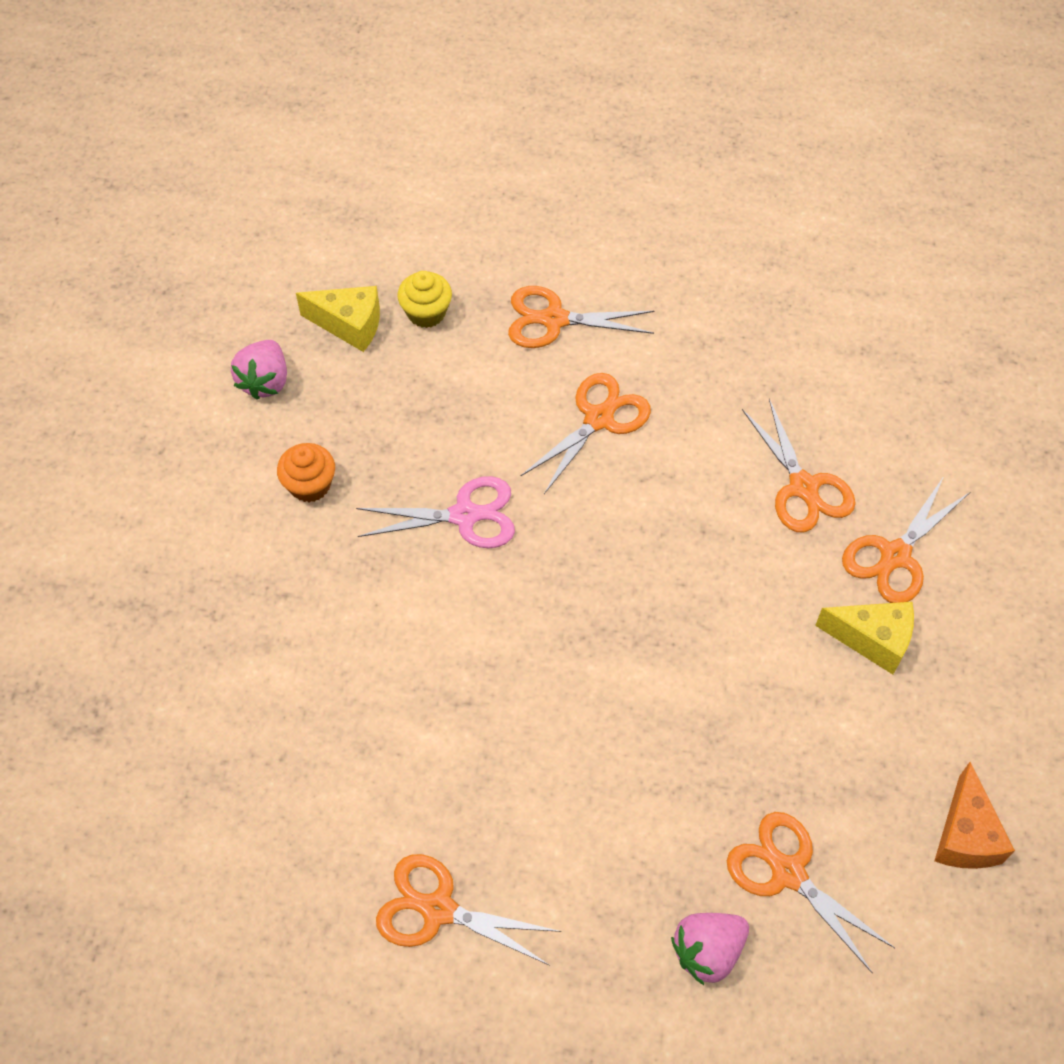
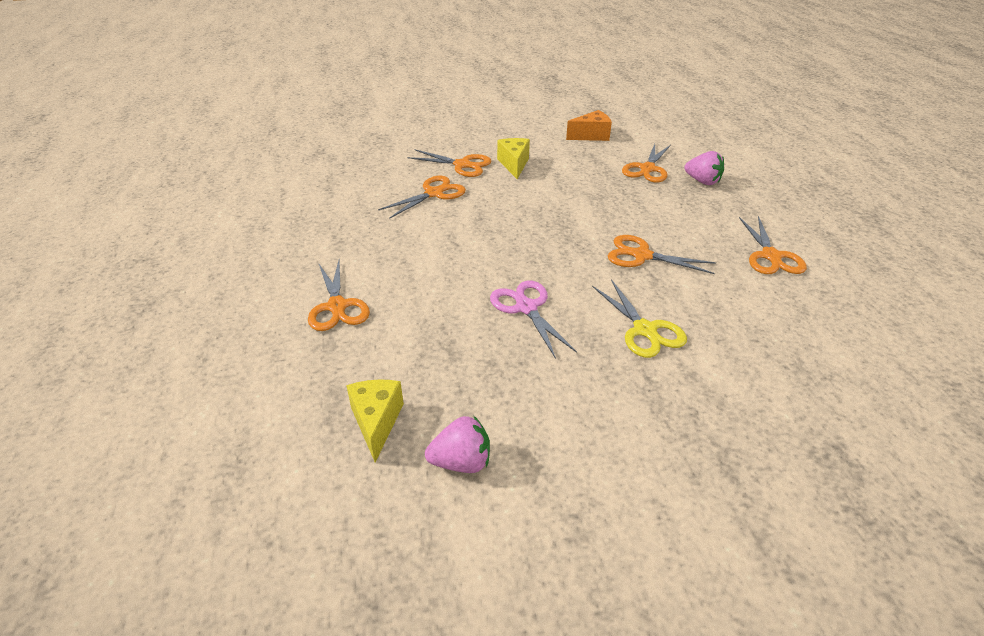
camera: 110 degrees left, 20 degrees down
orange cupcake [277,443,335,502] -> none
yellow cupcake [398,271,452,328] -> none
orange scissors [520,373,651,494] -> orange scissors moved to [608,235,716,274]
none -> yellow scissors [592,279,687,358]

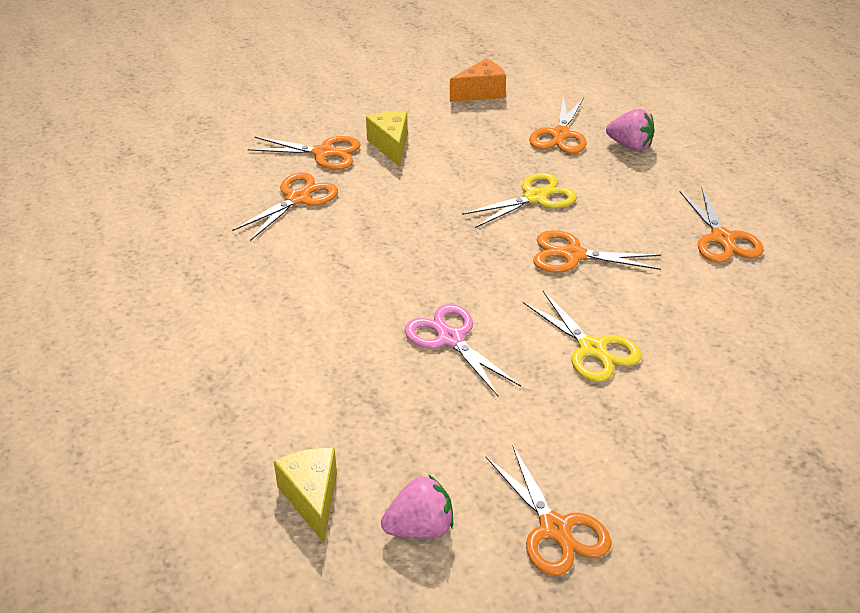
camera: 10 degrees left, 0 degrees up
orange scissors [308,260,370,331] -> orange scissors moved to [486,444,612,576]
none -> yellow scissors [462,172,577,228]

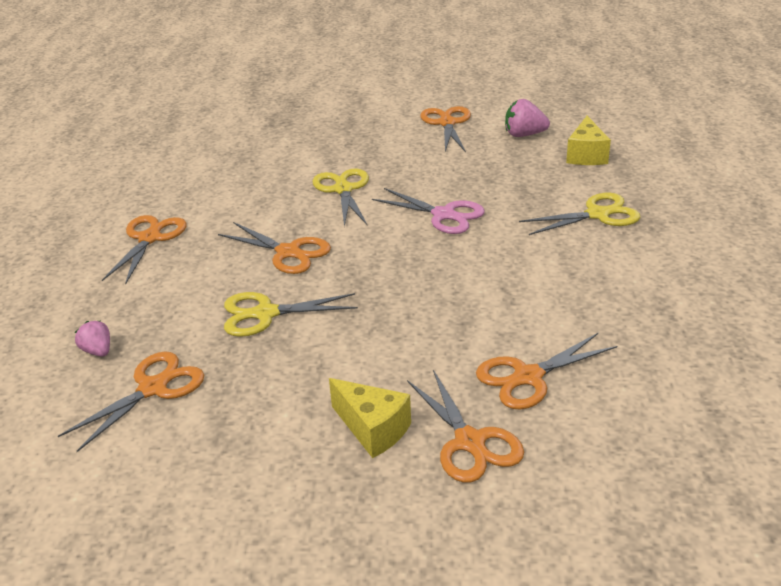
camera: 155 degrees left, 5 degrees down
orange scissors [248,136,361,170] -> orange scissors turned 150 degrees counterclockwise [407,370,524,483]
yellow cheese [366,111,408,167] -> yellow cheese turned 60 degrees counterclockwise [329,378,411,458]
pink scissors [405,304,521,397] -> pink scissors turned 45 degrees counterclockwise [372,188,485,234]
orange cheese [450,58,506,102] -> none
pink strawberry [606,109,655,151] -> pink strawberry [75,320,110,357], size x0.65
none -> yellow scissors [519,193,641,235]

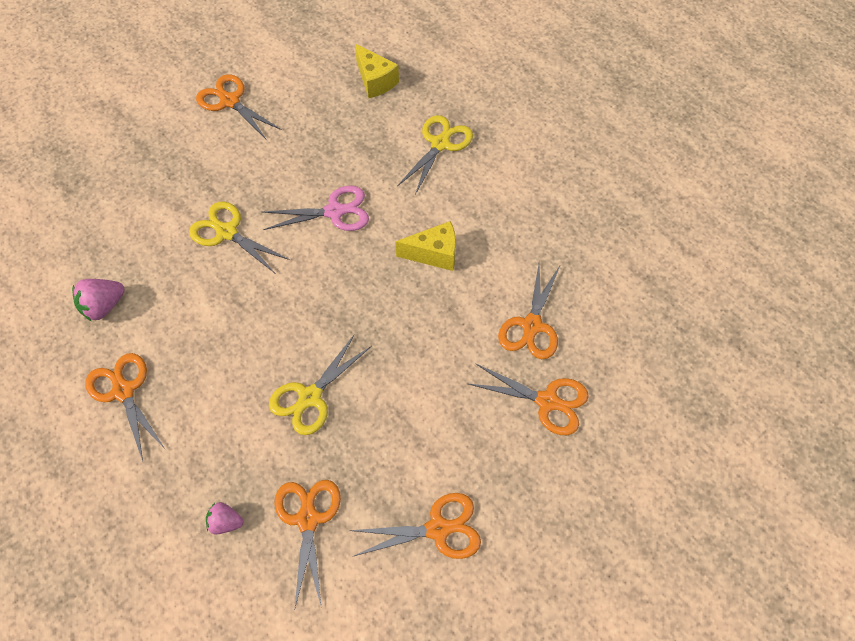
camera: 45 degrees left, 25 degrees up
orange scissors [218,222,331,274] -> orange scissors moved to [349,493,481,559]
yellow cheese [329,378,411,458] -> yellow cheese moved to [395,221,456,271]
pink strawberry [505,99,550,137] -> pink strawberry moved to [72,279,125,321]

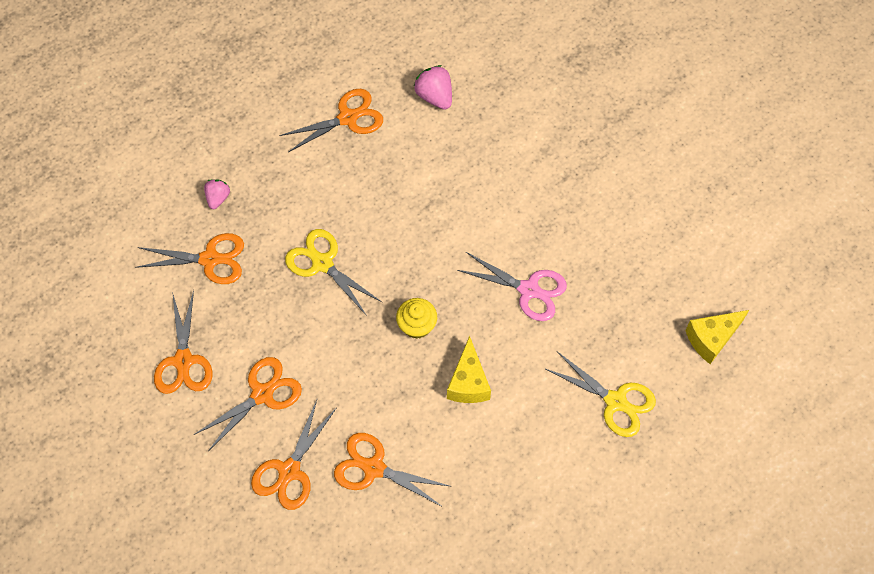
camera: 95 degrees right, 5 degrees up
yellow scissors [189,201,290,274] -> none
orange scissors [196,74,282,140] -> orange scissors moved to [194,357,302,451]
pink scissors [262,185,369,231] -> pink scissors turned 60 degrees counterclockwise [457,252,567,321]
none -> yellow cupcake [396,298,437,339]

